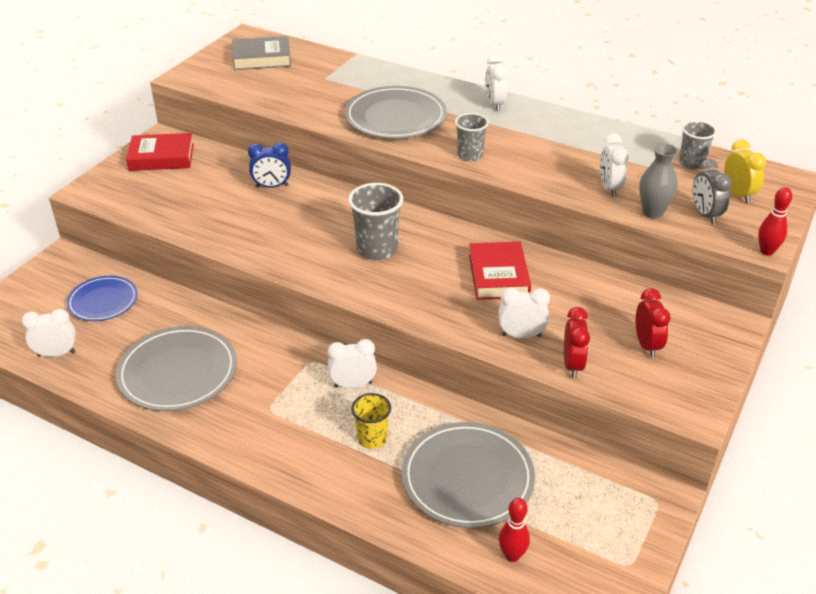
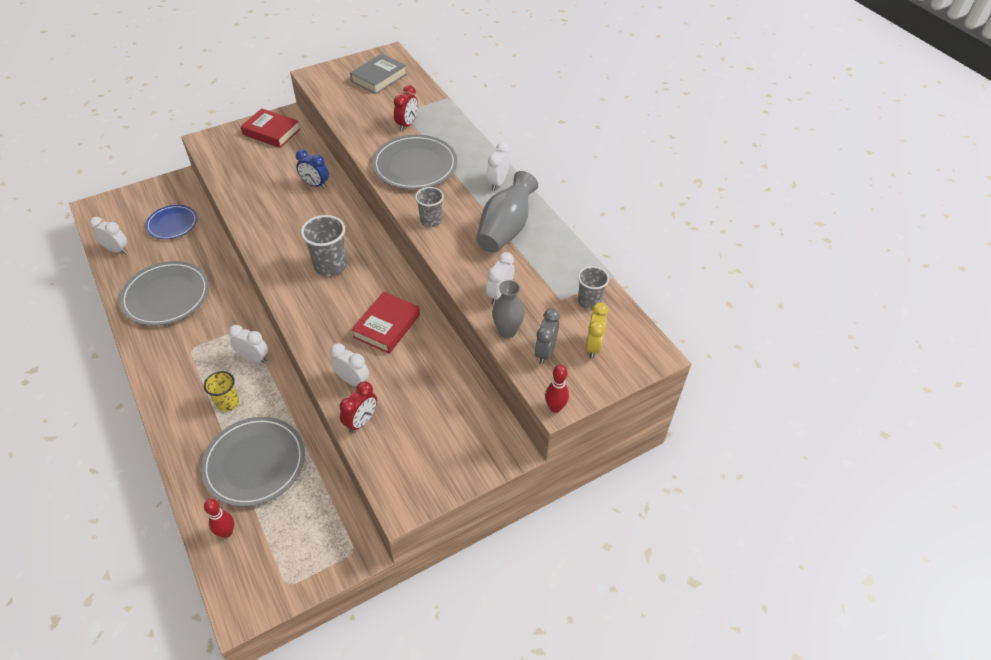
camera: 30 degrees right, 10 degrees up
grey book [232,36,291,70] -> grey book turned 75 degrees counterclockwise [350,54,407,94]
red clock [636,288,670,358] -> red clock moved to [394,85,418,131]
none -> grey vase [476,171,538,252]

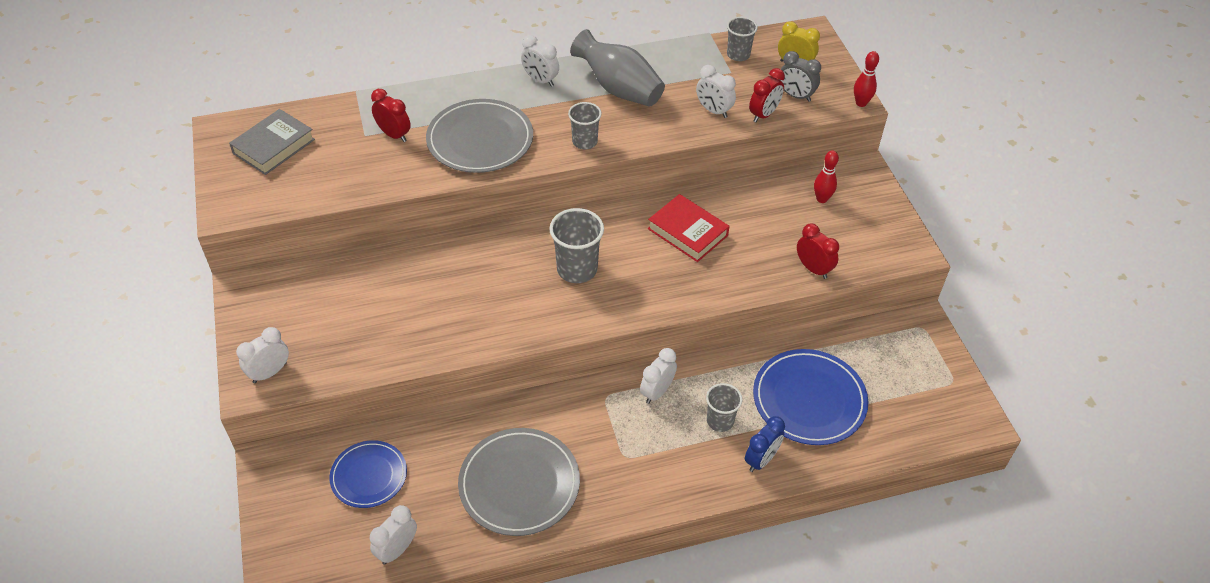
camera: 75 degrees left, 0 degrees up
grey plate [201,417,305,507] -> blue plate [753,349,868,445]
yellow cup [204,371,239,412] -> grey cup [706,383,742,432]
red bowling pin [204,499,234,538] -> red bowling pin moved to [814,151,839,203]
red book [240,108,300,148] -> none
blue clock [296,150,329,189] -> blue clock moved to [745,416,785,472]
white clock [330,343,369,386] -> white clock moved to [236,327,289,383]
grey book [350,54,407,94] -> grey book turned 75 degrees clockwise [229,109,315,175]
grey vase [492,280,525,338] -> red clock [749,68,785,122]

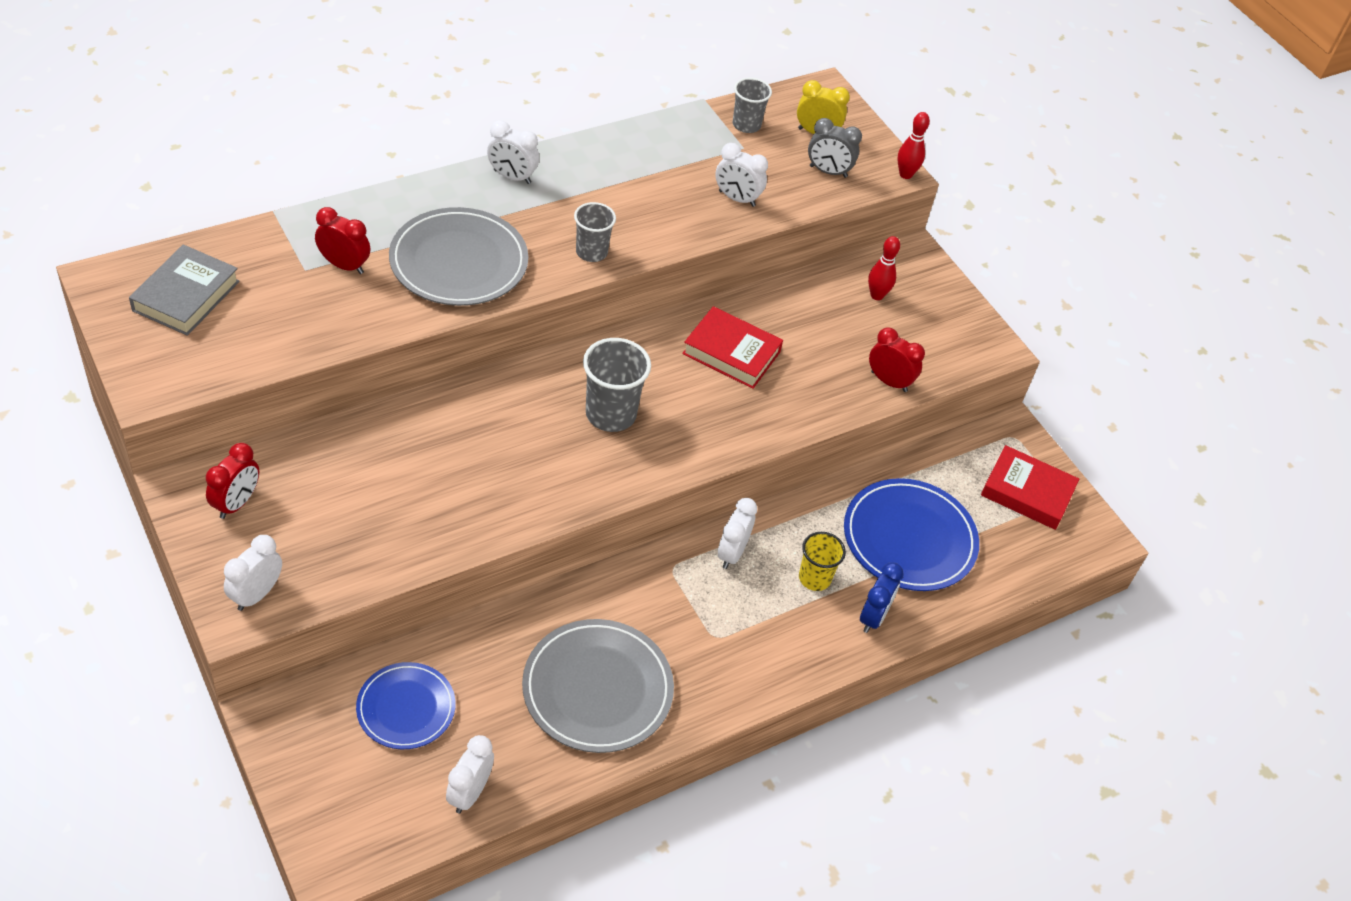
camera: 20 degrees left, 0 degrees up
grey vase [570,29,665,107] -> none
grey cup [706,383,742,432] -> yellow cup [799,532,846,591]
red clock [749,68,785,122] -> red clock moved to [206,443,259,519]
none -> red book [981,445,1079,530]

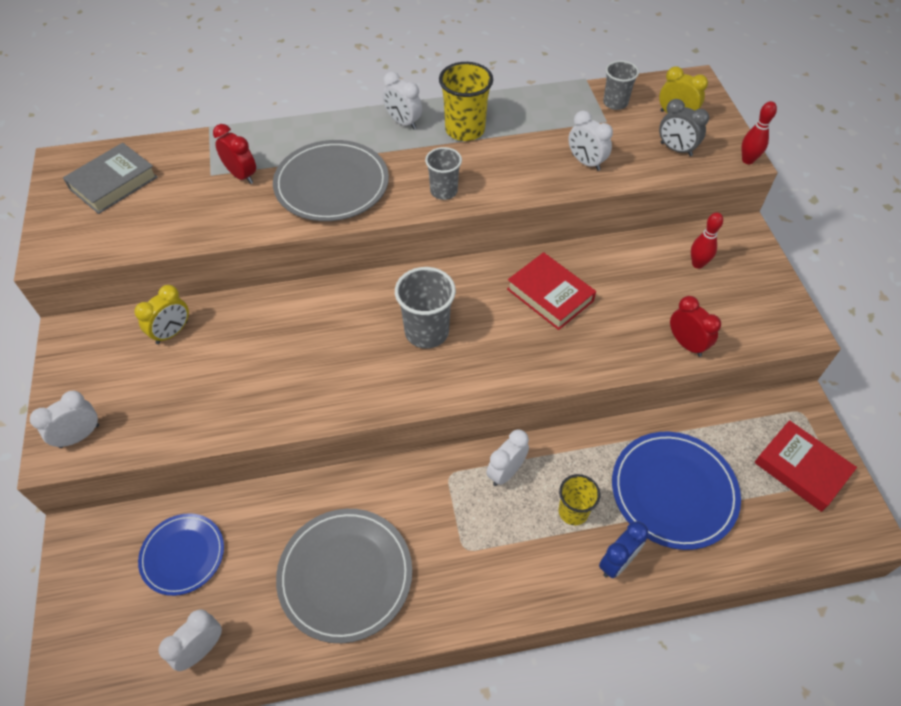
camera: 25 degrees right, 5 degrees up
red clock [206,443,259,519] -> none
none -> yellow clock [134,285,189,344]
none -> yellow cup [439,62,493,141]

